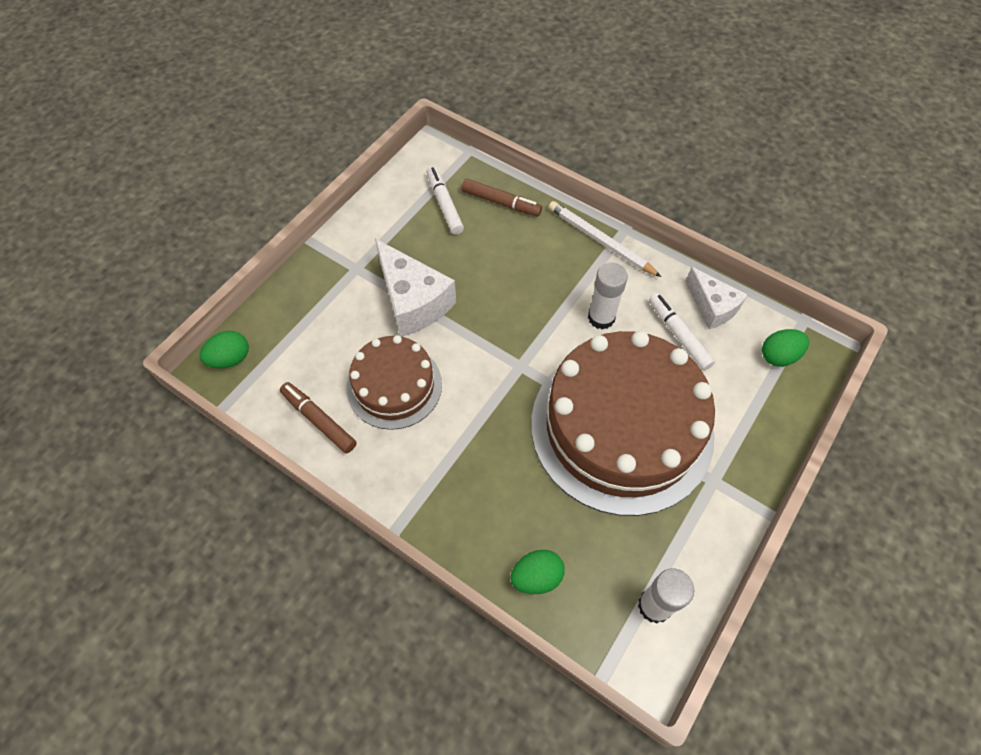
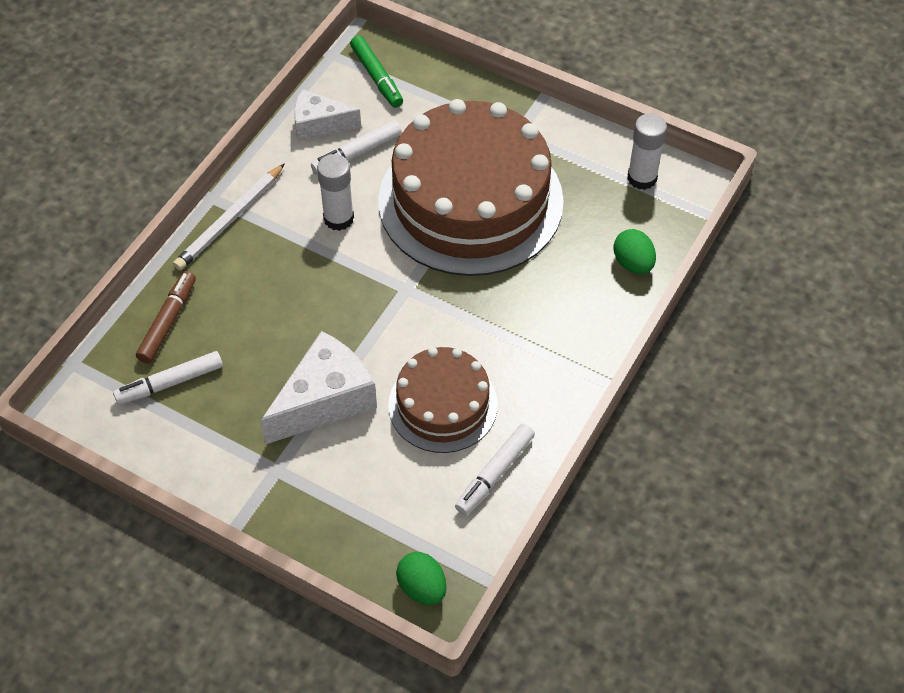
camera: 95 degrees left, 5 degrees down
brown marker [280,382,357,453] -> white marker [455,423,535,515]
white cheese [686,267,748,329] -> white cheese turned 135 degrees counterclockwise [294,89,361,141]
green egg [762,329,809,367] -> green marker [350,35,403,108]

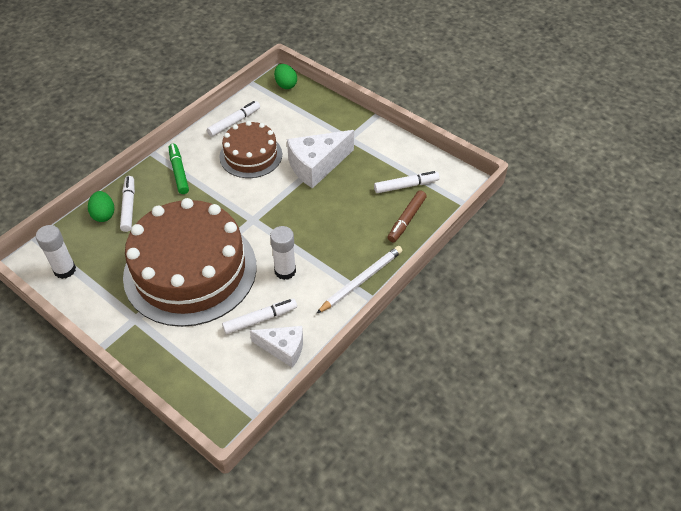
camera: 170 degrees left, 5 degrees down
green marker [350,35,403,108] -> green marker moved to [169,144,189,194]
none -> white marker [120,176,135,232]

